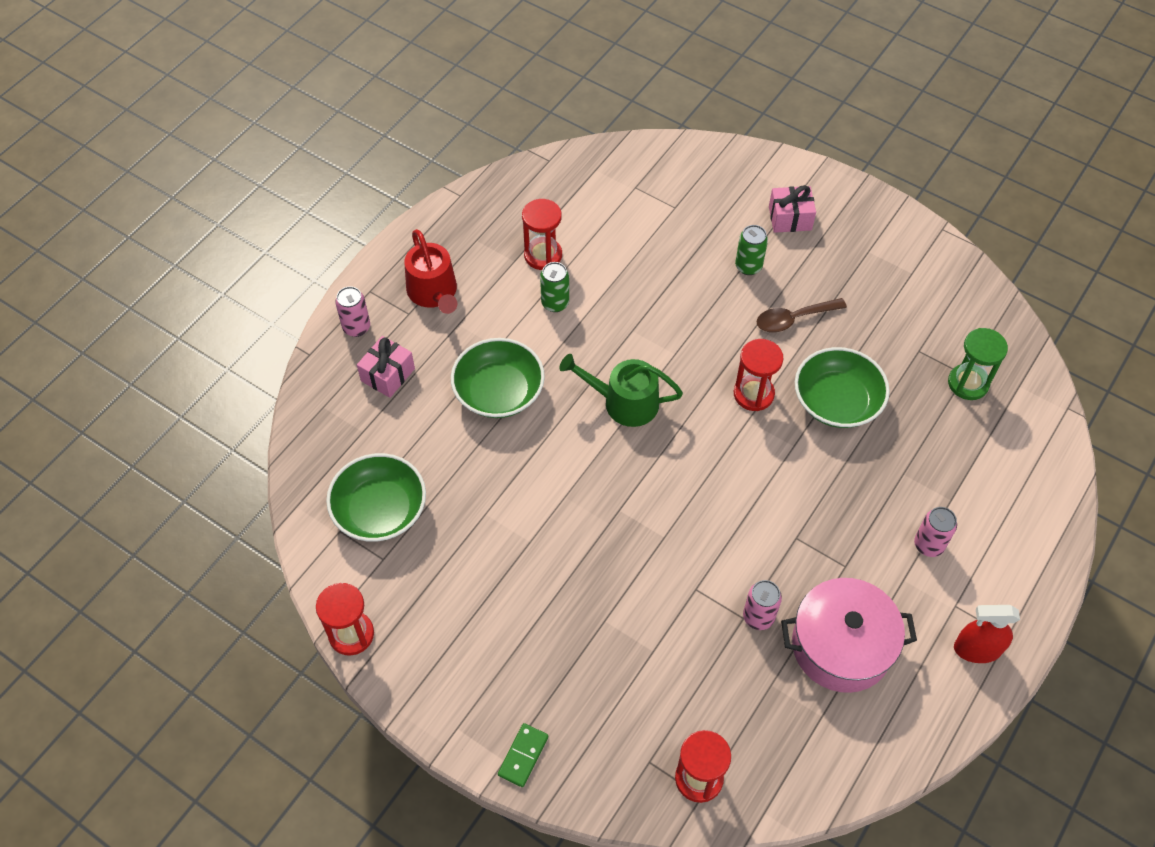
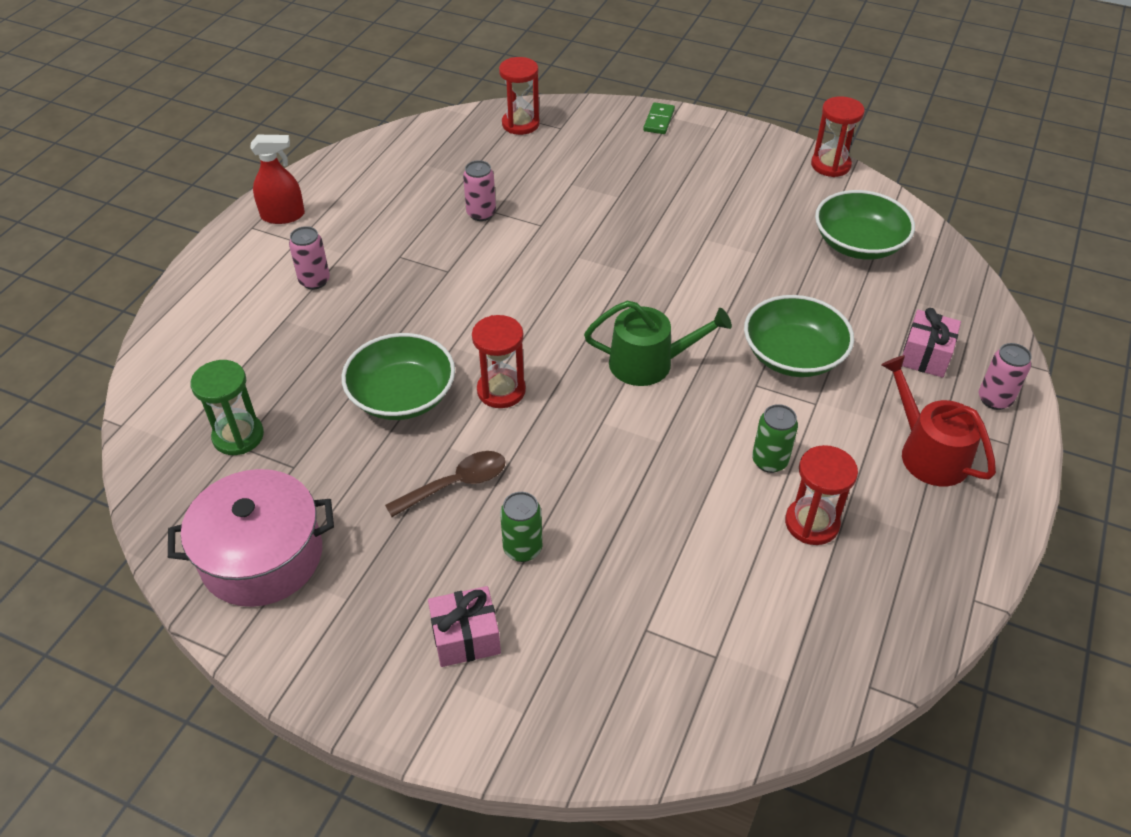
camera: 170 degrees right, 10 degrees down
pink pot [781,578,917,693] -> pink pot moved to [168,469,334,607]

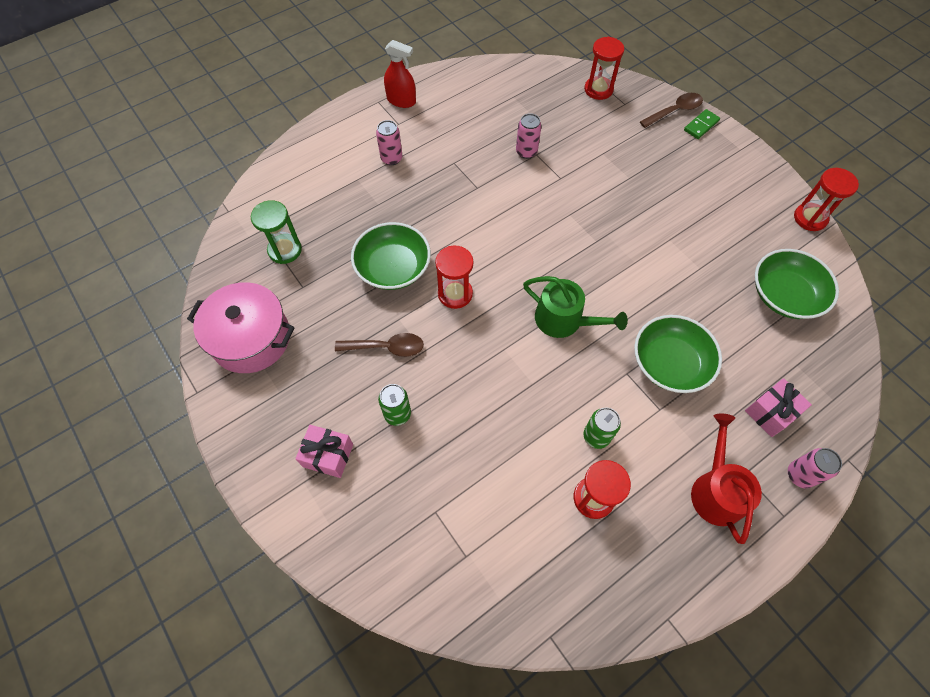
camera: 30 degrees right, 15 degrees up
none -> brown spoon [640,93,703,128]

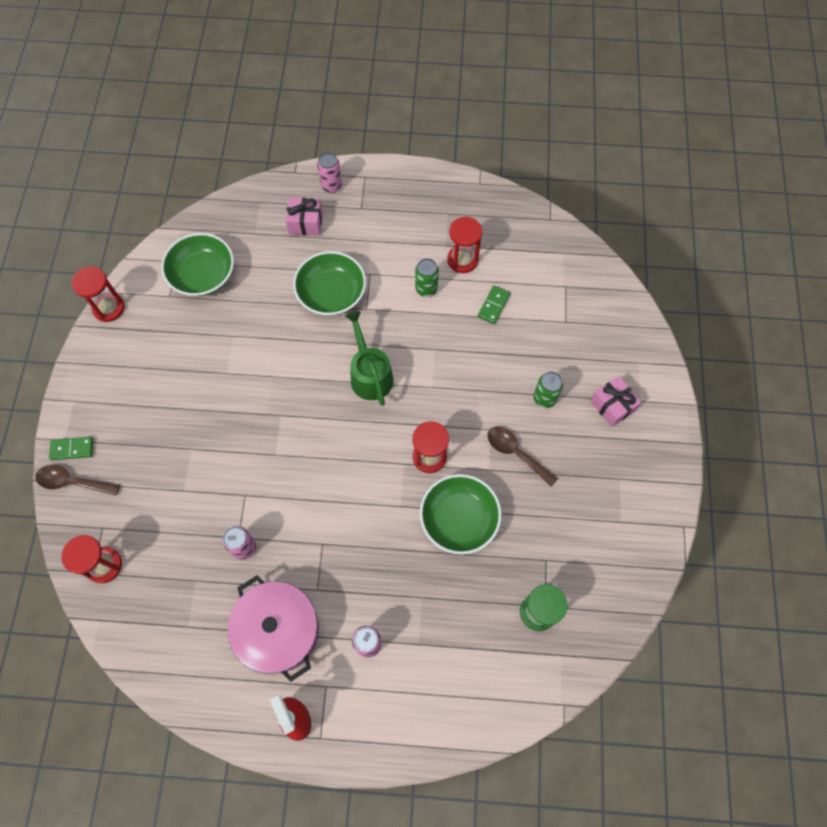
camera: 140 degrees left, 5 degrees up
pink pot [187,282,295,373] -> pink pot moved to [228,576,319,682]
red watering can [691,413,762,544] -> none
none -> green domino [478,286,510,324]

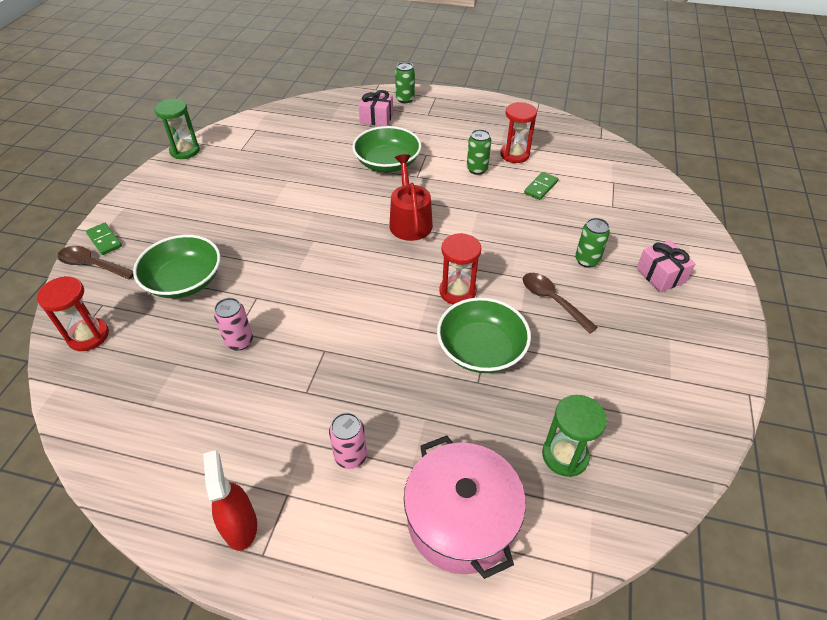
camera: 10 degrees right, 20 degrees down
green domino [49,437,93,460] -> green domino turned 45 degrees clockwise [86,223,122,255]
red hourglass [72,266,125,322] -> green hourglass [154,99,200,159]
green bowl [161,233,234,296] -> green bowl moved to [133,235,221,298]
pink pot [228,576,319,682] -> pink pot moved to [404,436,526,579]
pink can [317,152,342,193] -> green can [395,62,415,103]
green watering can [345,311,394,406] -> red watering can [389,154,433,241]

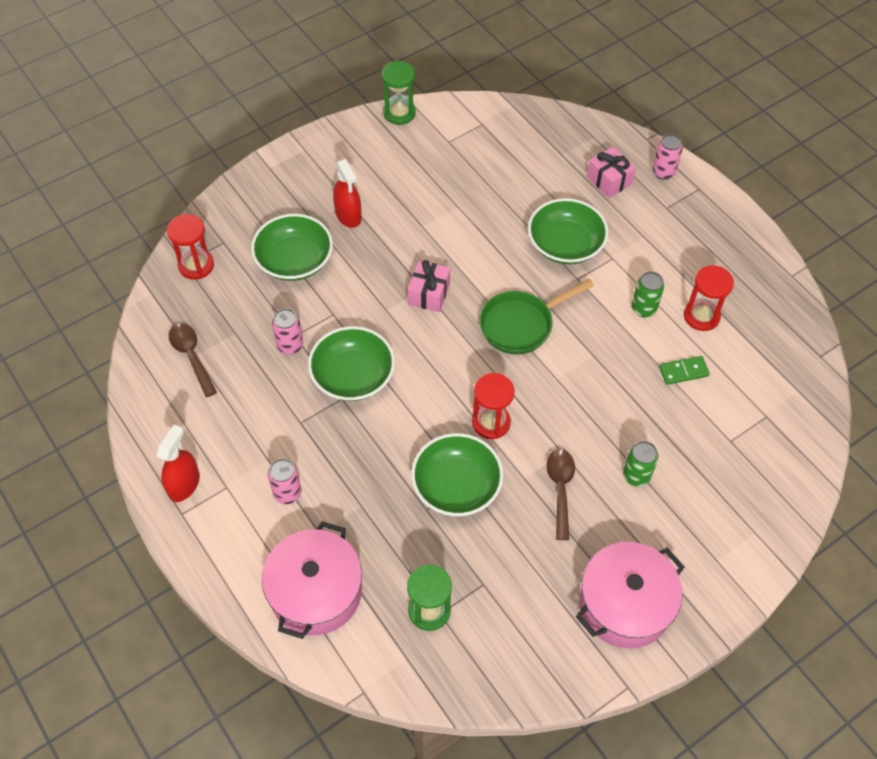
camera: 40 degrees right, 10 degrees up
brown spoon [58,246,133,280] -> brown spoon moved to [169,323,217,397]
green domino [86,223,122,255] -> none
red watering can [389,154,433,241] -> green pan [479,279,594,355]
green can [395,62,415,103] -> pink can [652,134,683,180]
pink gift [636,240,695,292] -> pink gift moved to [408,260,450,312]
none -> green bowl [308,326,395,401]
none -> red spray bottle [333,159,362,228]
none -> pink pot [576,542,684,648]

